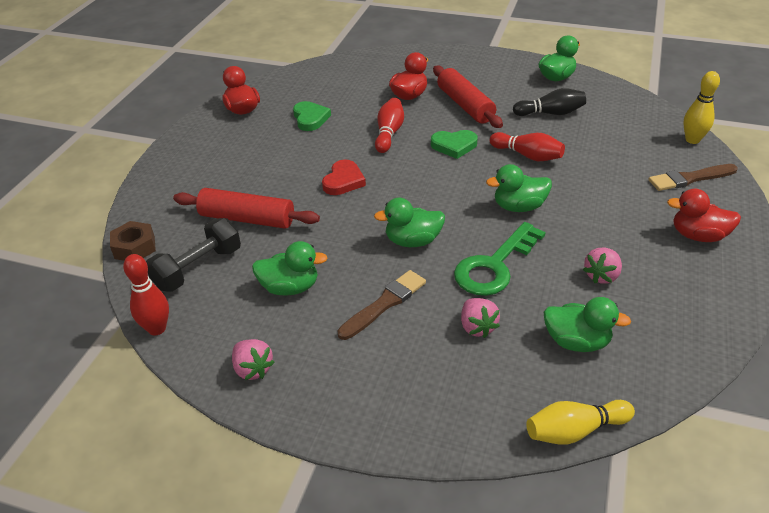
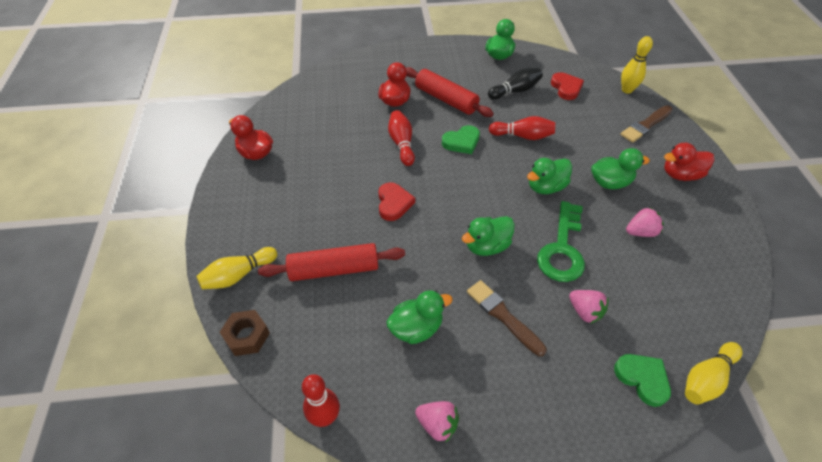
camera: 25 degrees left, 10 degrees up
black dumbbell [146,218,241,292] -> none
green heart [293,101,331,131] -> green heart moved to [614,354,671,407]
brown brush [337,270,426,340] -> brown brush turned 60 degrees counterclockwise [467,280,547,356]
green duck [544,297,631,352] -> green duck moved to [591,148,650,189]
pink strawberry [583,248,622,284] -> pink strawberry turned 120 degrees counterclockwise [626,207,664,237]
none -> yellow bowling pin [196,247,277,289]
none -> red heart [551,72,584,100]

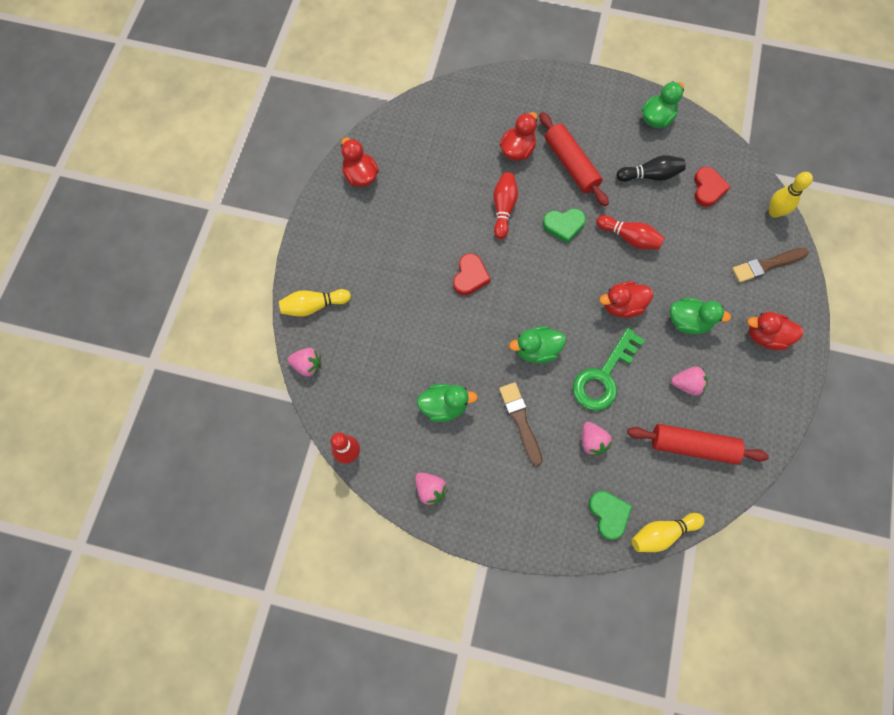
camera: 20 degrees right, 20 degrees up
brown nut [220,310,270,356] -> pink strawberry [288,348,321,377]
red rolling pin [258,243,405,281] -> red rolling pin moved to [627,424,769,465]
green duck [527,158,572,194] -> red duck [599,281,653,318]

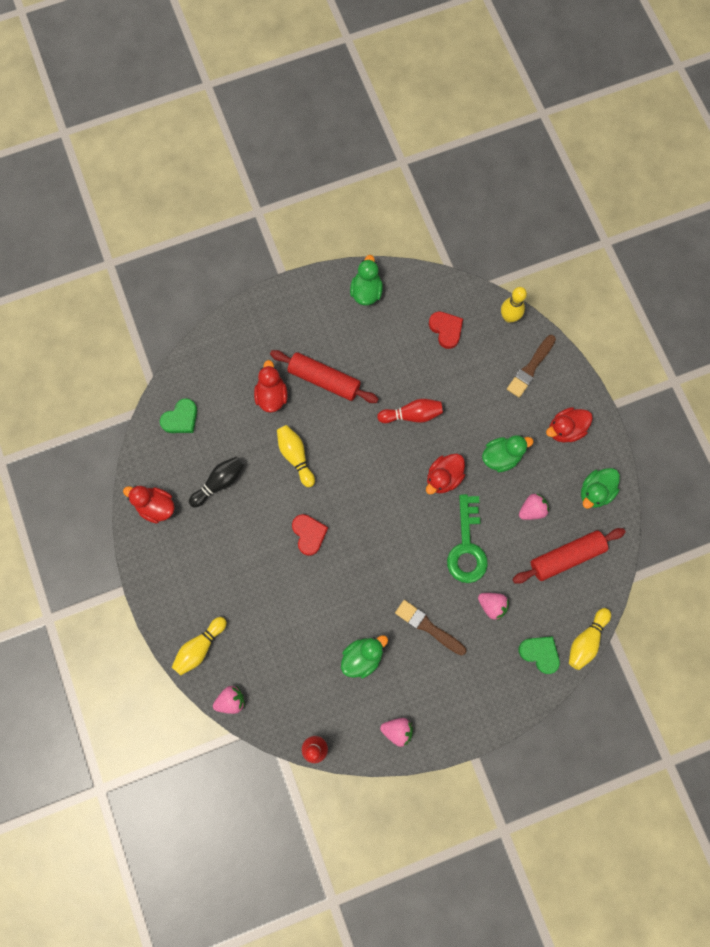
camera: 35 degrees left, 5 degrees up
red bowling pin [493,172,518,239] -> yellow bowling pin [277,425,315,487]
green duck [509,326,566,364] -> green duck moved to [581,468,620,509]
green heart [543,209,586,244] -> green heart moved to [160,398,197,433]
black bowling pin [616,155,686,182] -> black bowling pin moved to [189,457,244,508]

